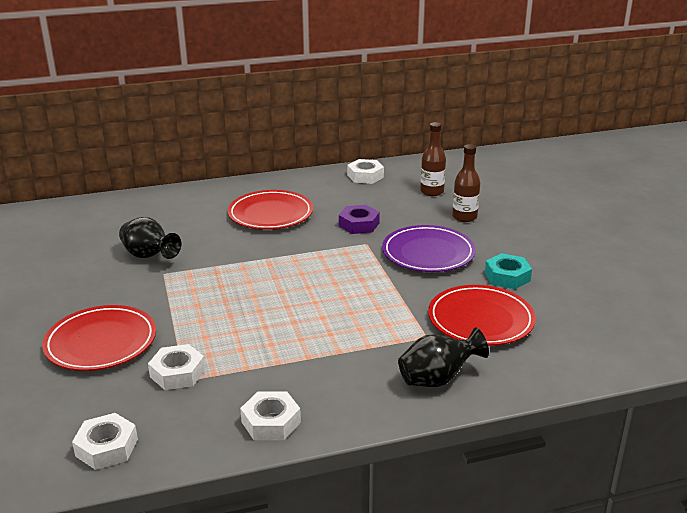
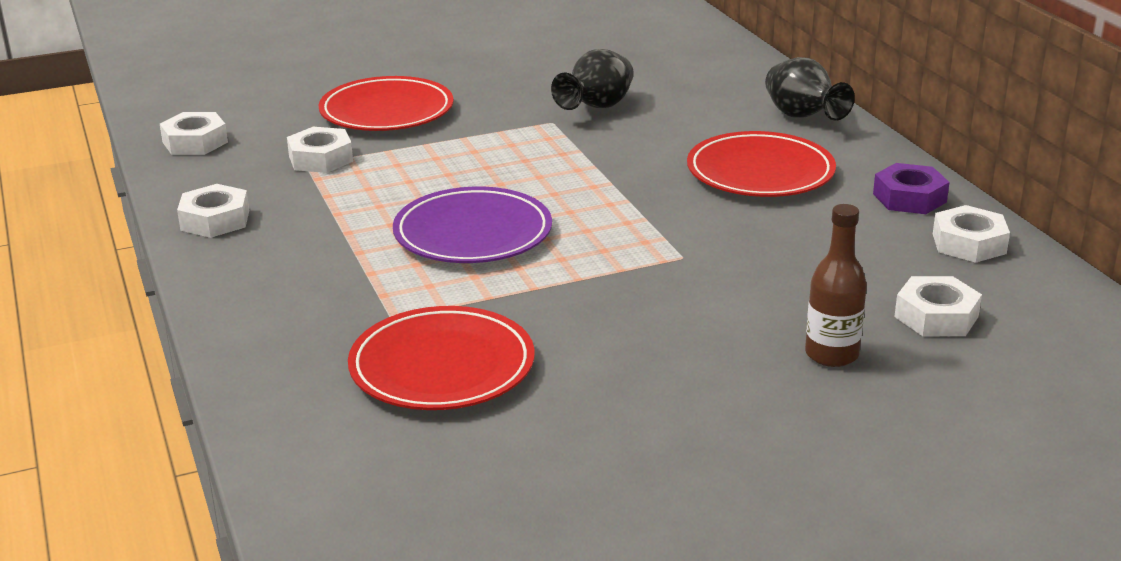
camera: 85 degrees right, 0 degrees up
purple nut [339,205,380,234] -> purple nut moved to [873,163,950,214]
purple plate [382,225,476,272] -> purple plate moved to [393,187,552,263]
black vase [398,327,489,387] -> black vase moved to [765,57,855,121]
brown bottle [420,122,446,196] -> white nut [894,276,982,336]
turquoise nut [485,253,532,289] -> none

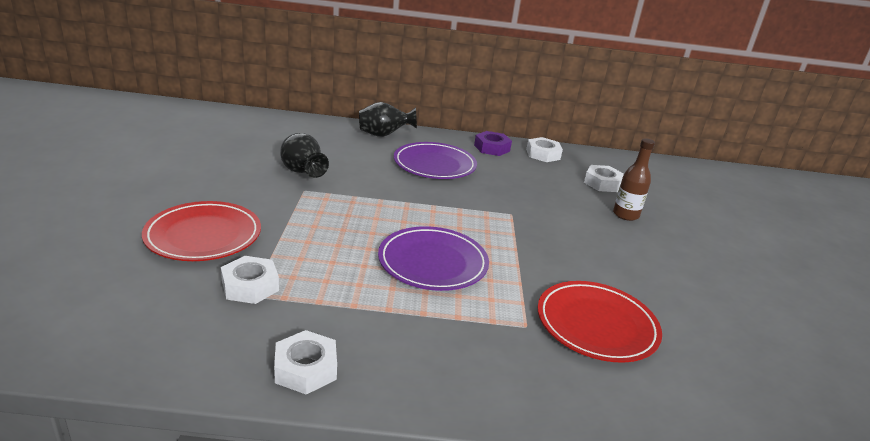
camera: 70 degrees left, 0 degrees up
white nut [160,112,228,155] -> none
red plate [687,131,836,197] -> purple plate [394,142,477,179]

